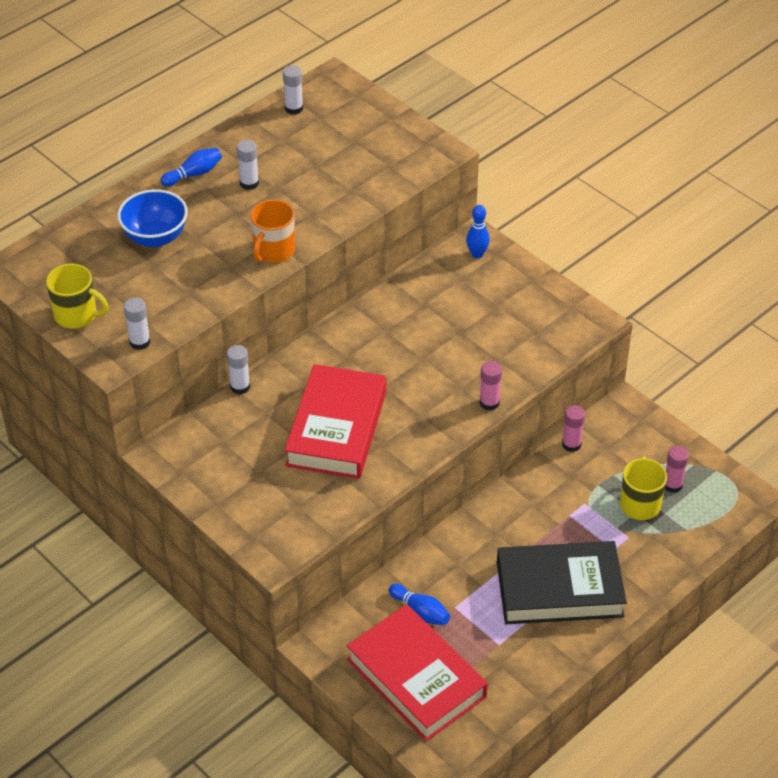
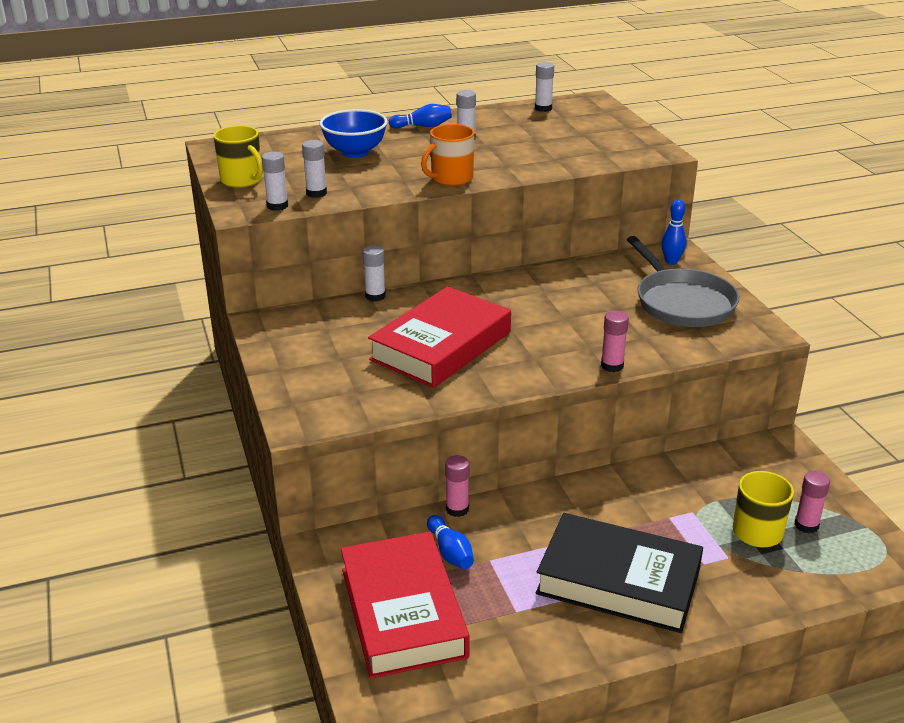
camera: 25 degrees right, 15 degrees down
pink glue stick [562,405,585,452] -> pink glue stick moved to [445,455,470,517]
none -> white glue stick [302,140,327,198]
none -> grey pan [627,236,739,327]

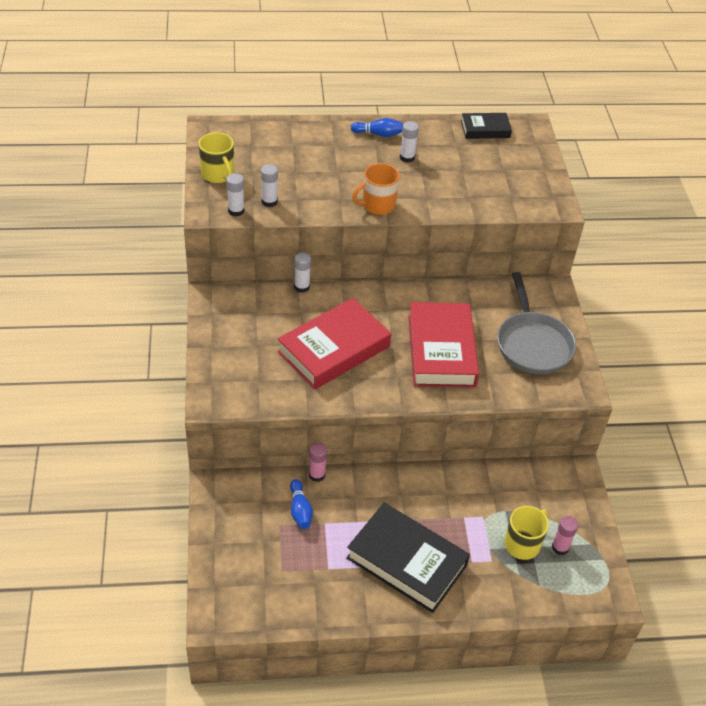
camera: 10 degrees right, 15 degrees up
blue bowl [319,109,388,158] -> none
red book [341,532,470,679] -> red book moved to [408,302,479,387]
white glue stick [535,62,554,112] -> black book [461,113,512,139]
pink glue stick [601,311,629,372] -> none
blue bowling pin [661,200,686,265] -> none

